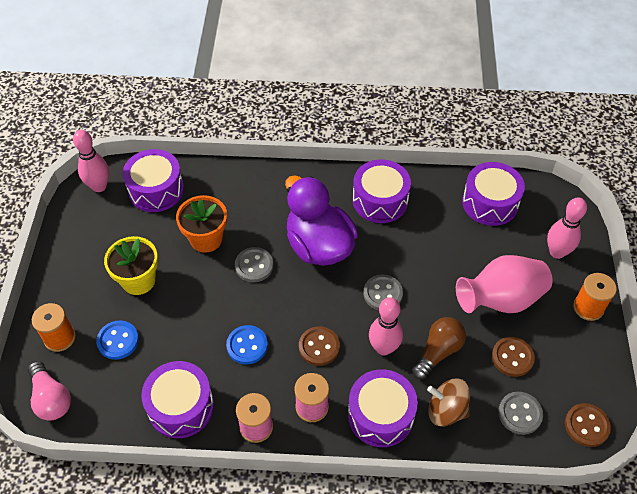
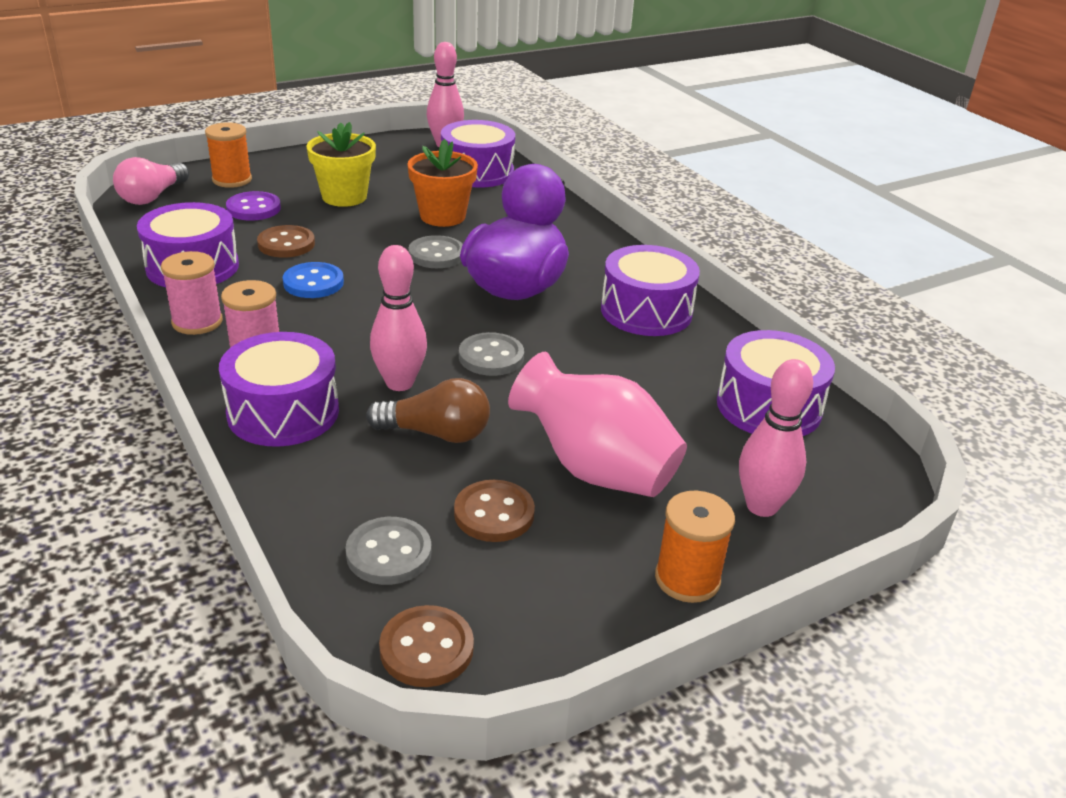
camera: 55 degrees right, 20 degrees down
blue button [96,320,139,360] -> purple button [226,191,281,221]
brown button [299,326,340,366] -> brown button moved to [257,225,315,258]
brown spinning top [427,379,470,426] -> none

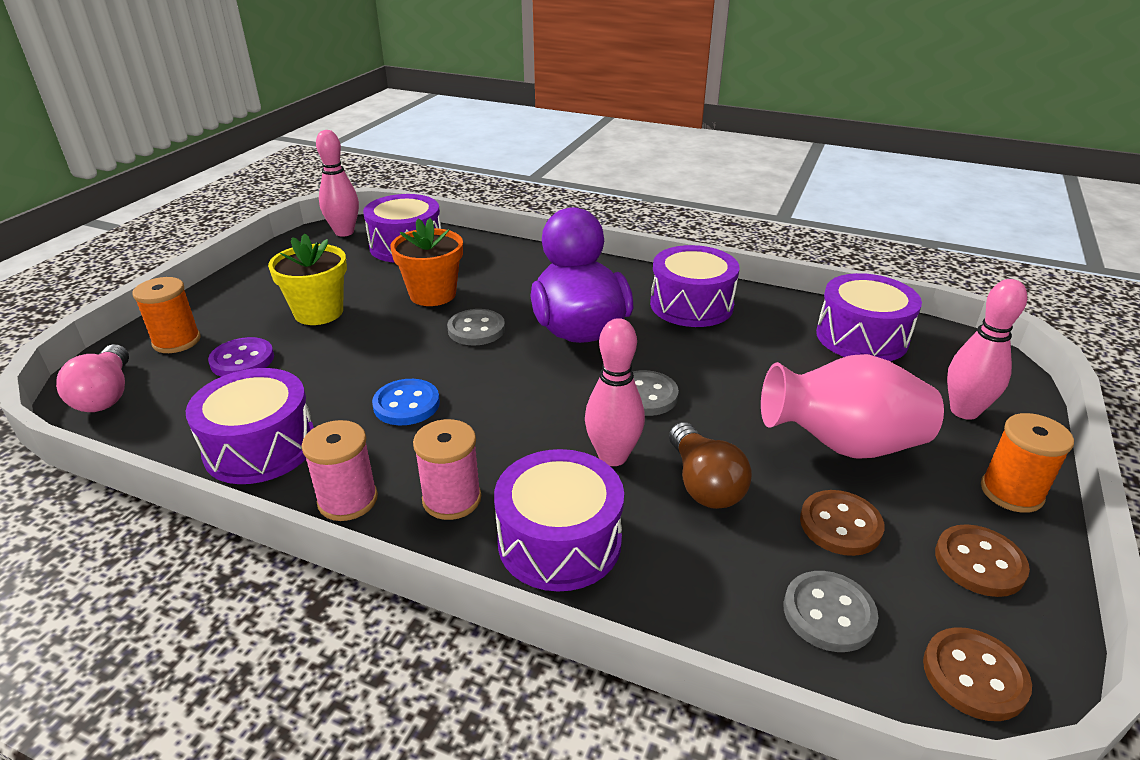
camera: 35 degrees left, 0 degrees up
brown button [257,225,315,258] -> brown button moved to [935,524,1030,597]
brown light bulb [366,378,490,443] -> brown light bulb turned 105 degrees clockwise [669,422,752,509]

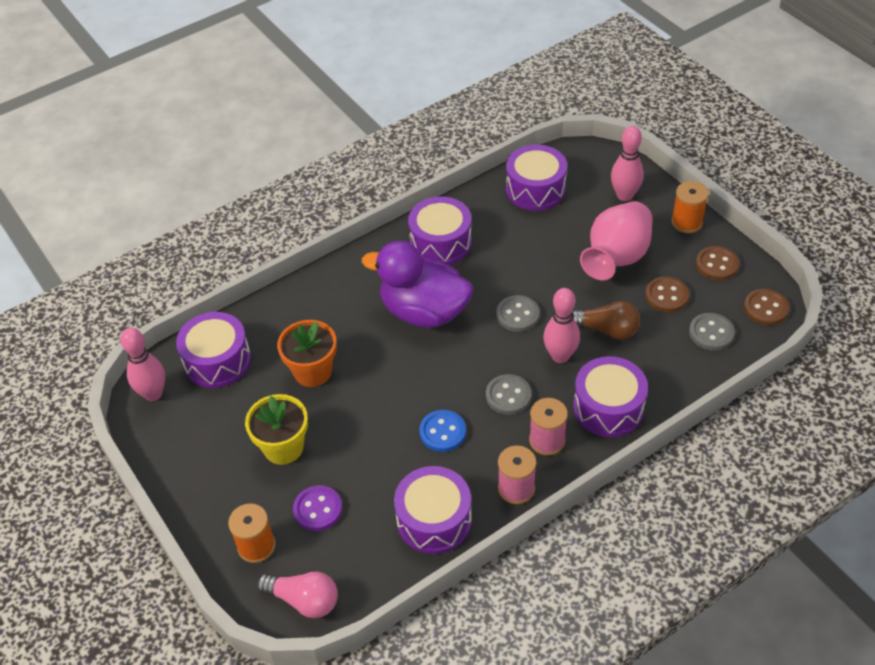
camera: 55 degrees left, 15 degrees up
grey button [447,309,505,345] -> grey button moved to [486,374,531,415]

